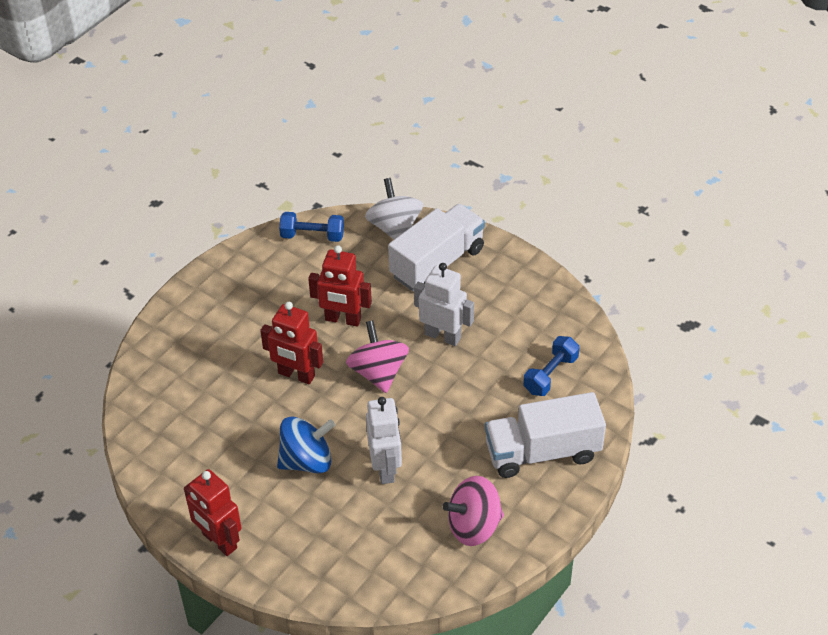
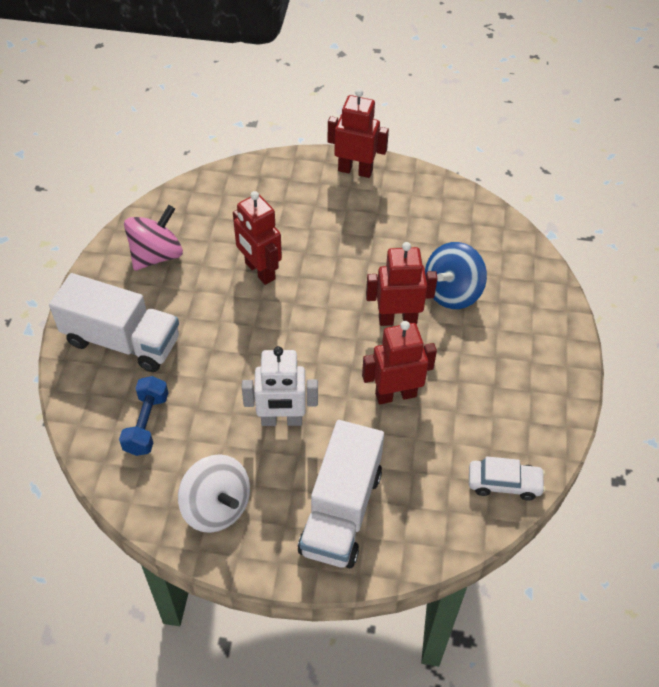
camera: 150 degrees right, 5 degrees up
blue spinning top [277,417,335,473] -> blue spinning top moved to [425,242,487,309]
blue dumbbell [279,212,344,242] -> white car [469,456,545,500]
pink spinning top [346,320,409,393] -> none
white spinning top [365,178,423,239] -> white spinning top moved to [178,454,250,533]
white robot [366,397,402,484] -> red robot [233,191,282,285]
white truck [485,392,606,478] -> white truck turned 60 degrees clockwise [49,273,179,372]

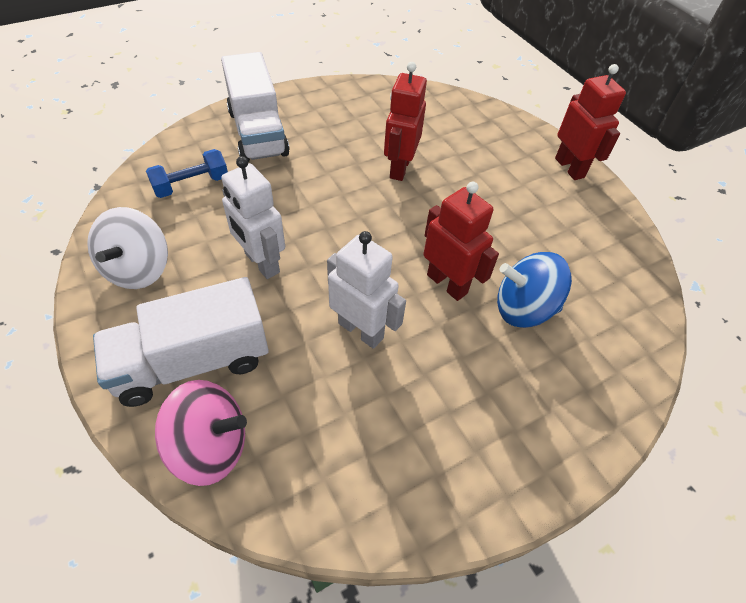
camera: 50 degrees right, 0 degrees up
pink spinning top [124,205,183,270] -> pink spinning top moved to [155,380,247,486]
red robot [362,321,437,404] -> white robot [327,231,406,349]
white car [469,456,545,500] -> none

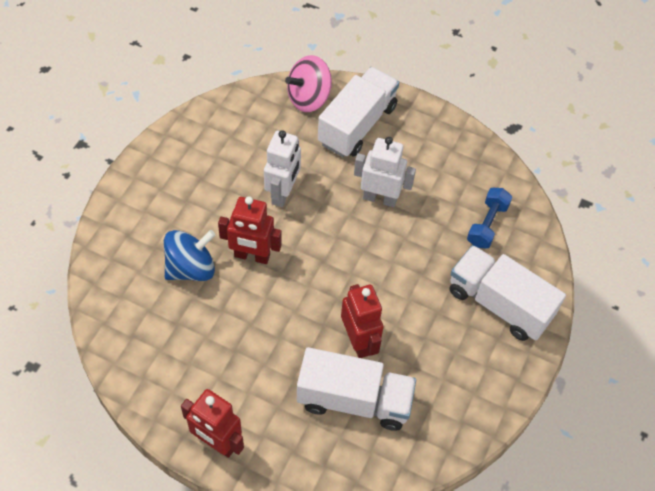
camera: 145 degrees right, 5 degrees up
white spinning top [87,207,168,289] -> none
white robot [327,231,406,349] -> white robot turned 75 degrees counterclockwise [264,130,301,207]
none -> white truck [297,347,416,431]

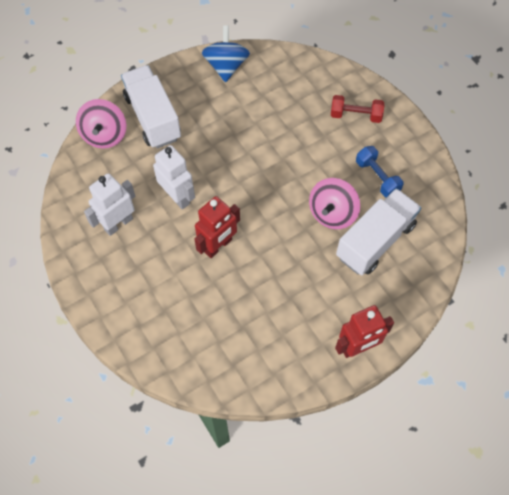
camera: 55 degrees left, 5 degrees up
blue spinning top [164,230,215,281] -> blue spinning top moved to [202,25,250,82]
red robot [341,284,384,358] -> pink spinning top [309,178,360,229]
white robot [354,137,416,207] -> white robot moved to [84,173,135,236]
white truck [450,245,566,341] -> red dumbbell [331,95,384,123]
blue dumbbell [467,188,512,249] -> blue dumbbell moved to [356,146,403,198]

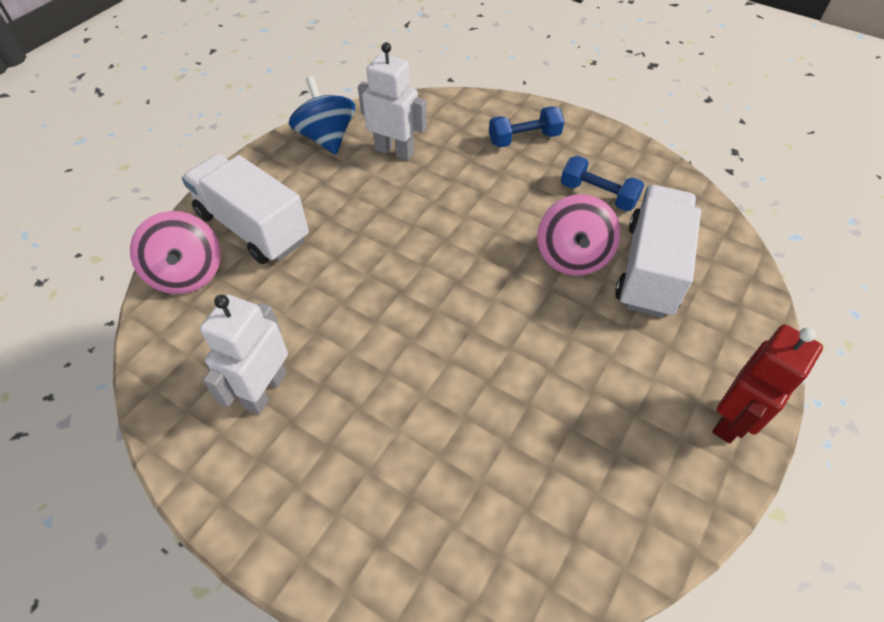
camera: 25 degrees left, 10 degrees down
white robot [153,145,195,209] -> white robot moved to [358,42,427,161]
red robot [195,196,240,258] -> none
red dumbbell [331,95,384,123] -> blue dumbbell [489,106,564,147]

